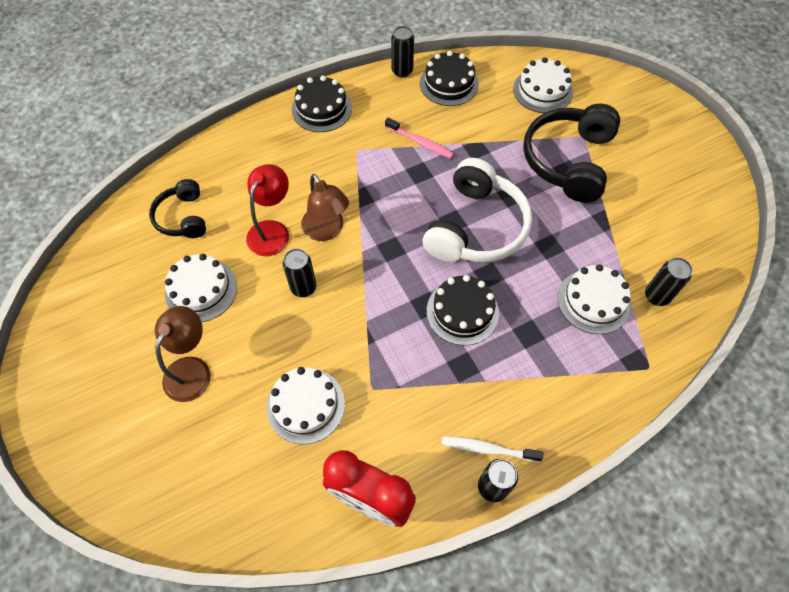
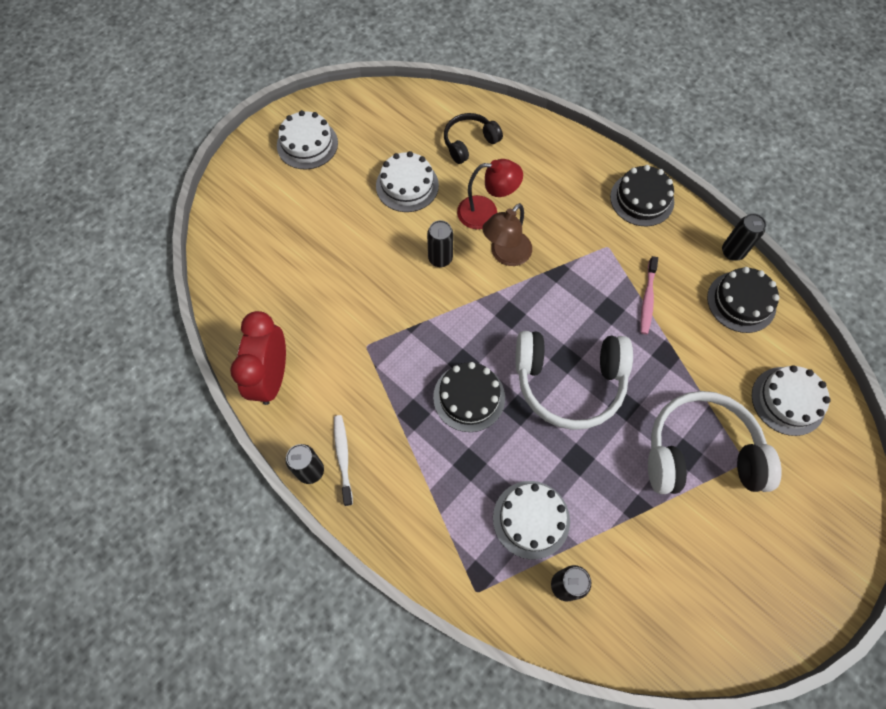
camera: 70 degrees right, 5 degrees up
brown lamp [155,306,211,402] -> none
white cake [267,367,345,444] -> white cake moved to [277,110,338,169]
black headphones [523,104,620,202] -> white headphones [648,391,782,494]

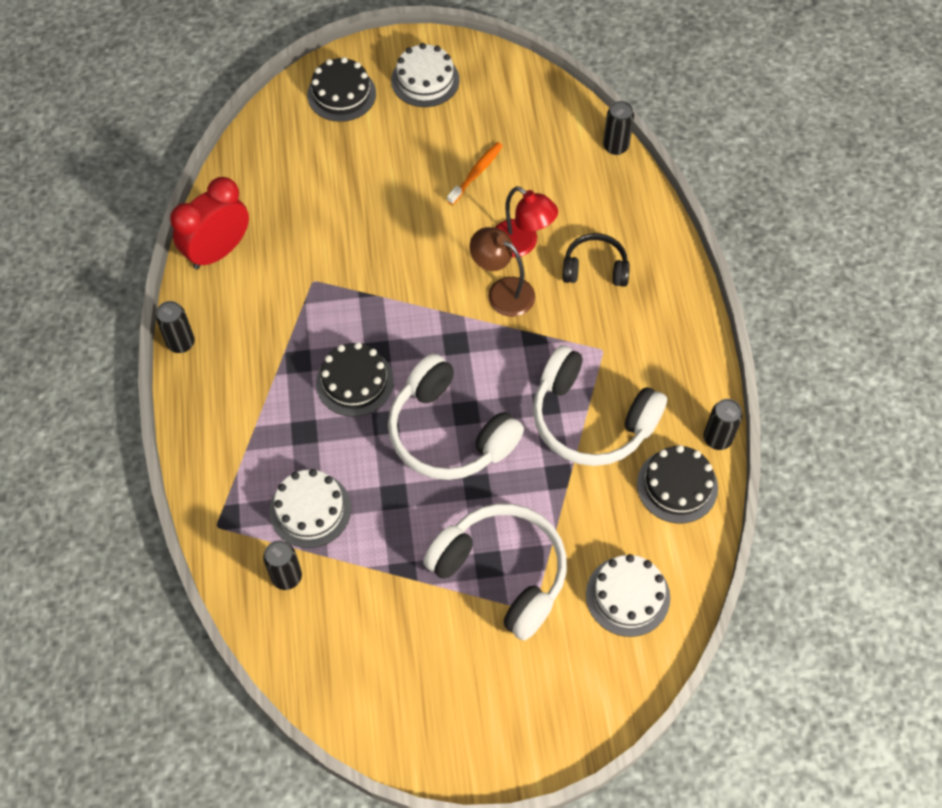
camera: 40 degrees right, 5 degrees down
white toothbrush [334,415,353,506] -> none
white cake [376,151,439,212] -> orange toothbrush [447,142,503,205]
black can [427,220,454,267] -> black can moved to [603,101,634,155]
black headphones [444,113,503,164] -> black headphones moved to [562,233,630,287]
brown lamp [482,203,532,266] -> brown lamp turned 45 degrees clockwise [469,227,535,317]
black cake [610,165,674,226] -> black cake moved to [307,57,376,122]
pink toothbrush [640,256,658,334] -> white headphones [533,345,667,466]

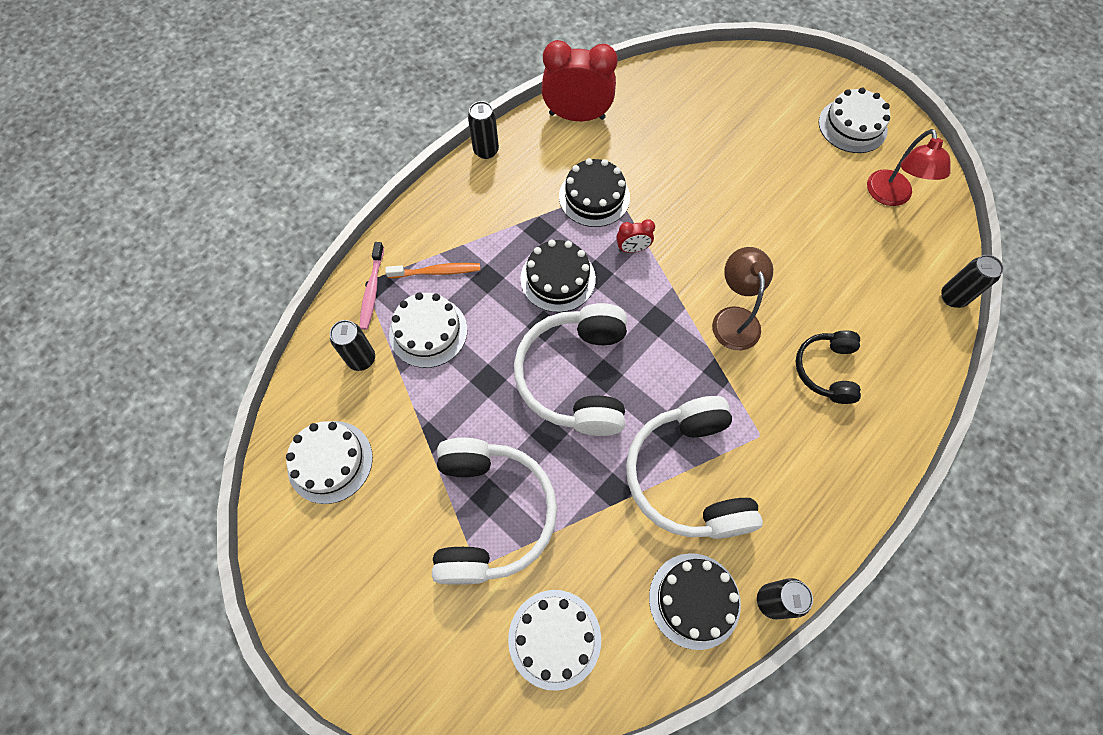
camera: 50 degrees right, 5 degrees up
black cake [307,57,376,122] -> black cake moved to [559,158,630,227]
orange toothbrush [447,142,503,205] -> orange toothbrush moved to [385,263,480,278]
red lamp [495,186,558,257] -> red lamp moved to [867,129,951,206]
black headphones [562,233,630,287] -> black headphones turned 135 degrees counterclockwise [795,330,861,404]
none -> white cake [286,421,373,504]
none -> pink toothbrush [360,242,384,330]
none -> red clock [616,219,655,253]

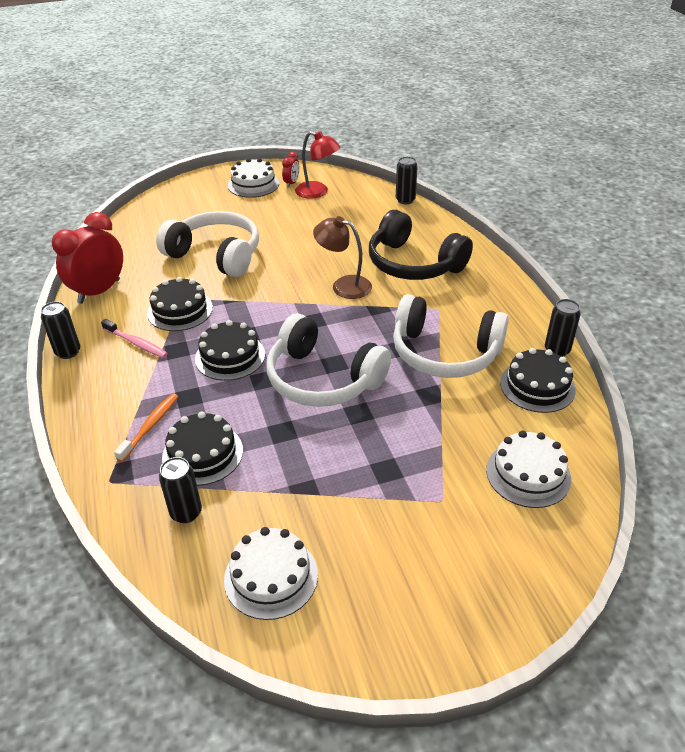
camera: 60 degrees left, 25 degrees down
pink toothbrush [360,242,384,330] -> pink toothbrush moved to [101,319,168,358]
white cake [389,292,467,368] -> black cake [162,412,243,486]
white headphones [432,438,557,585] -> white headphones moved to [156,211,259,277]
red clock [616,219,655,253] -> red clock moved to [282,152,299,188]
black headphones [795,330,861,404] -> black headphones [369,210,473,280], size x1.77

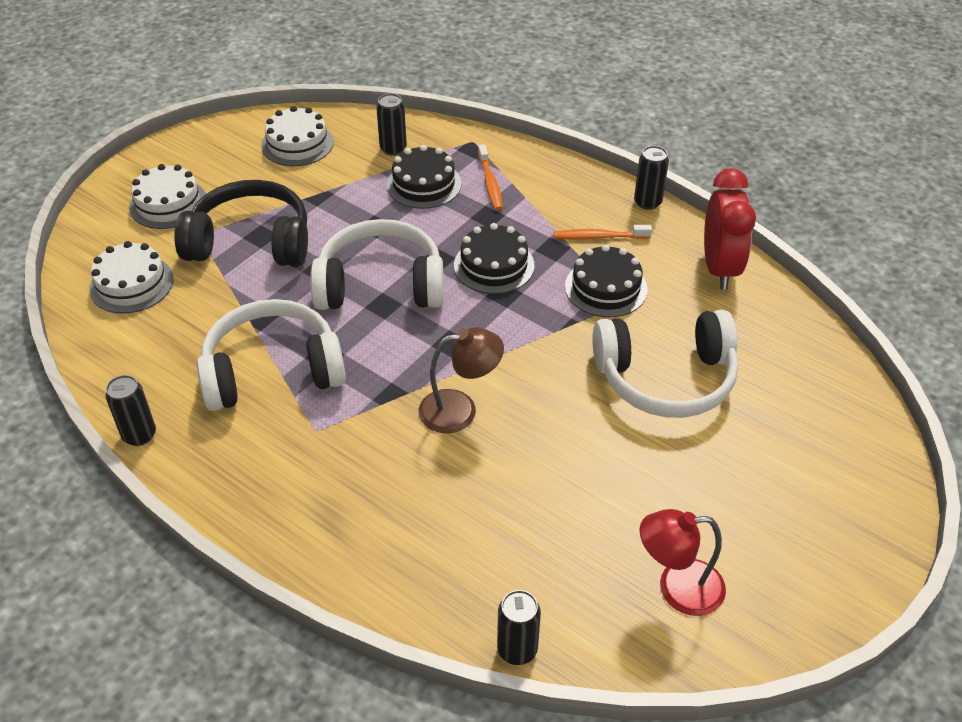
camera: 145 degrees right, 5 degrees up
pink toothbrush [101,319,168,358] -> orange toothbrush [554,225,652,239]
white cake [228,158,279,198] -> white cake moved to [129,164,206,229]
red clock [282,152,299,188] -> none
black headphones [369,210,473,280] -> black headphones moved to [174,180,308,267]
black cake [500,348,576,413] -> none

